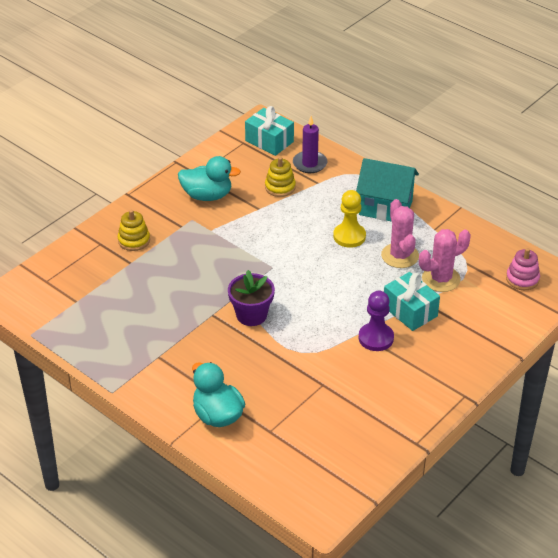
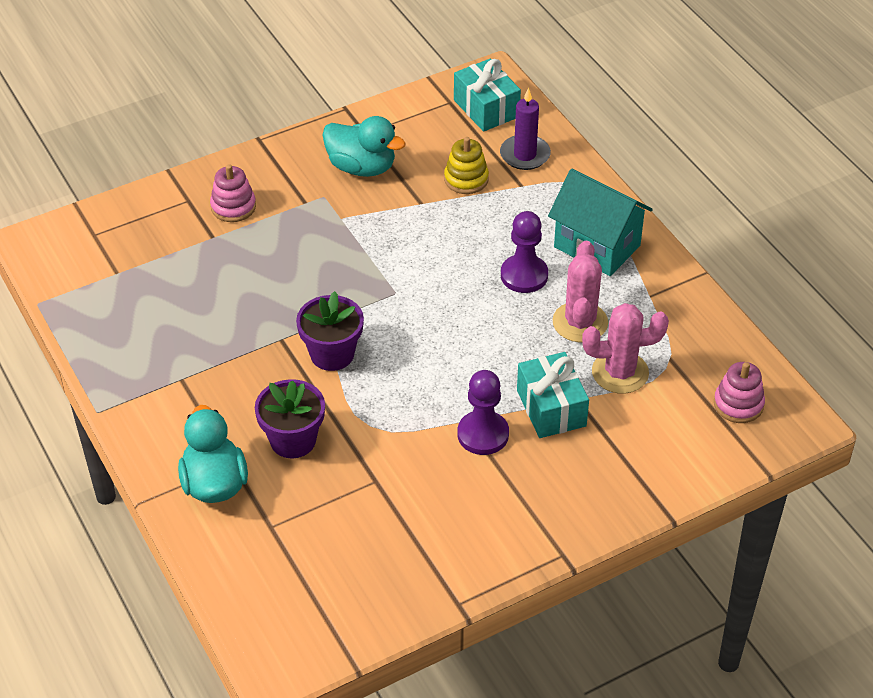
camera: 20 degrees right, 5 degrees up
yellow stacking toy [118,210,150,251] -> pink stacking toy [210,164,256,222]
yellow pawn [333,190,366,248] -> purple pawn [501,211,548,293]
none -> purple flower pot [255,379,325,458]

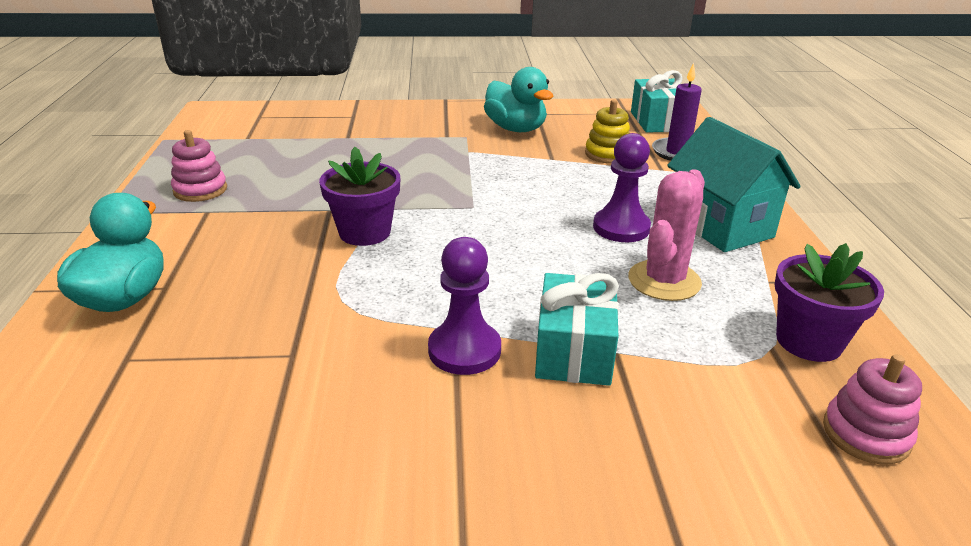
camera: 25 degrees right, 15 degrees down
pink stacking toy [210,164,256,222] -> pink stacking toy moved to [171,130,227,202]
purple flower pot [255,379,325,458] -> purple flower pot moved to [775,243,884,362]
pink cactus [582,303,669,394] -> none

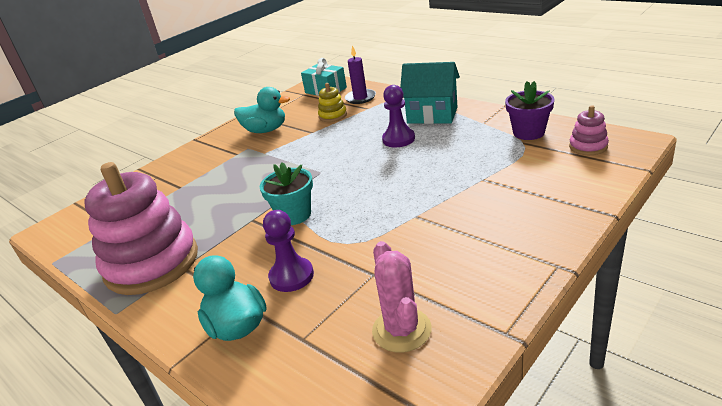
camera: 40 degrees left, 0 degrees up
pink stacking toy [171,130,227,202] -> pink stacking toy [84,162,198,295], size x2.33
purple flower pot [319,147,400,246] -> turquoise flower pot [260,163,313,225]
purple pawn [428,237,501,375] -> purple pawn moved to [263,210,314,292]
turquoise gift [535,273,619,386] -> none
pink cactus [628,170,705,301] -> pink cactus moved to [372,241,432,352]

